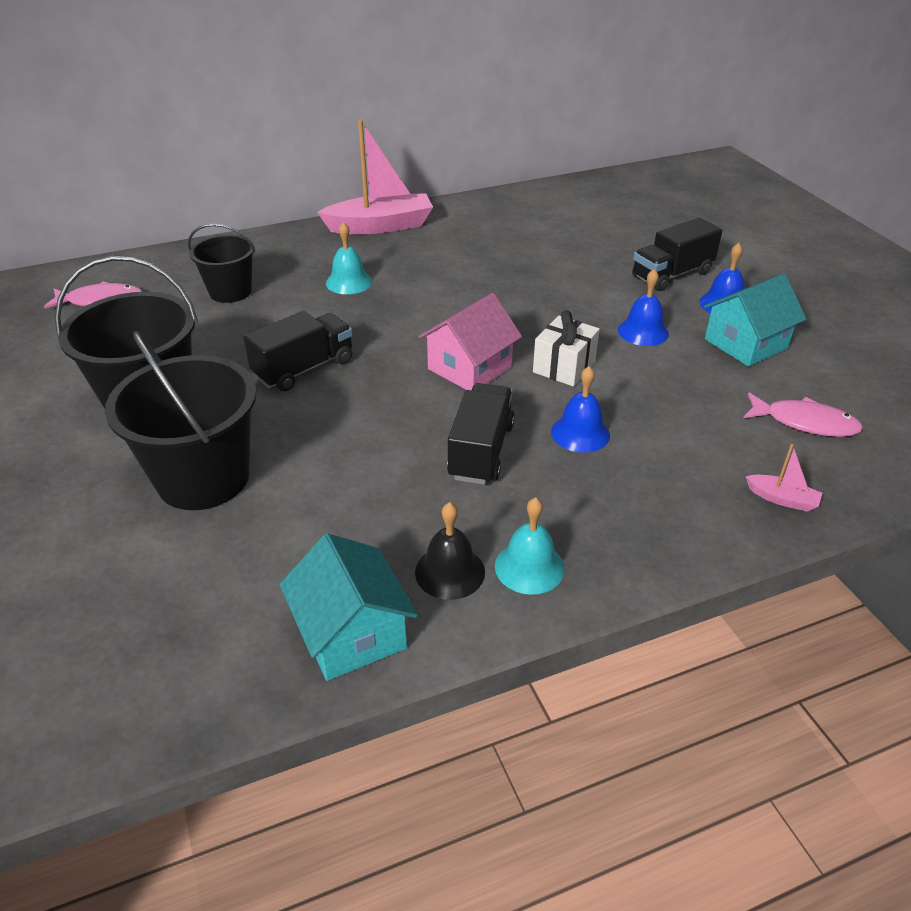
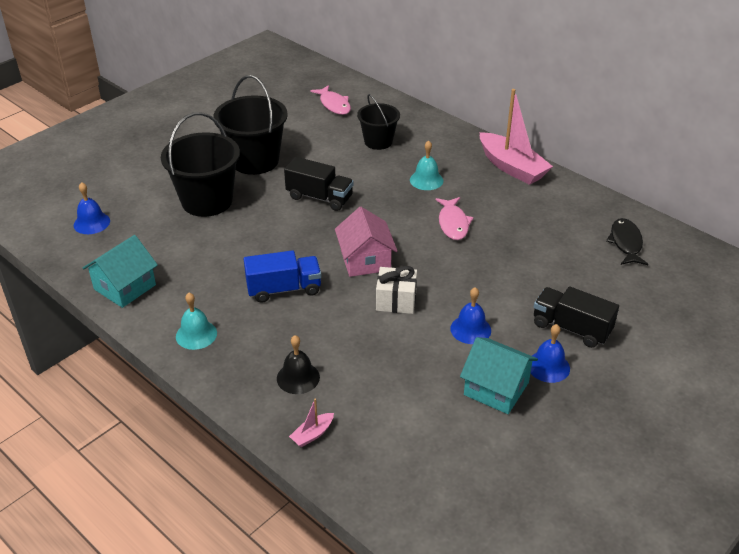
camera: 65 degrees right, 0 degrees up
black bell [415,502,485,600] -> black bell moved to [277,335,320,394]
pink house [419,293,522,390] -> pink house turned 60 degrees clockwise [335,207,397,277]
black truck [447,383,515,485] -> blue truck [244,250,321,303]
blue bell [551,366,610,453] -> blue bell moved to [74,182,110,234]
pink fish [743,392,863,437] -> pink fish moved to [435,197,474,240]
pink boat [746,444,822,512] -> pink boat turned 45 degrees clockwise [289,398,334,447]
none -> black fish [606,218,648,265]

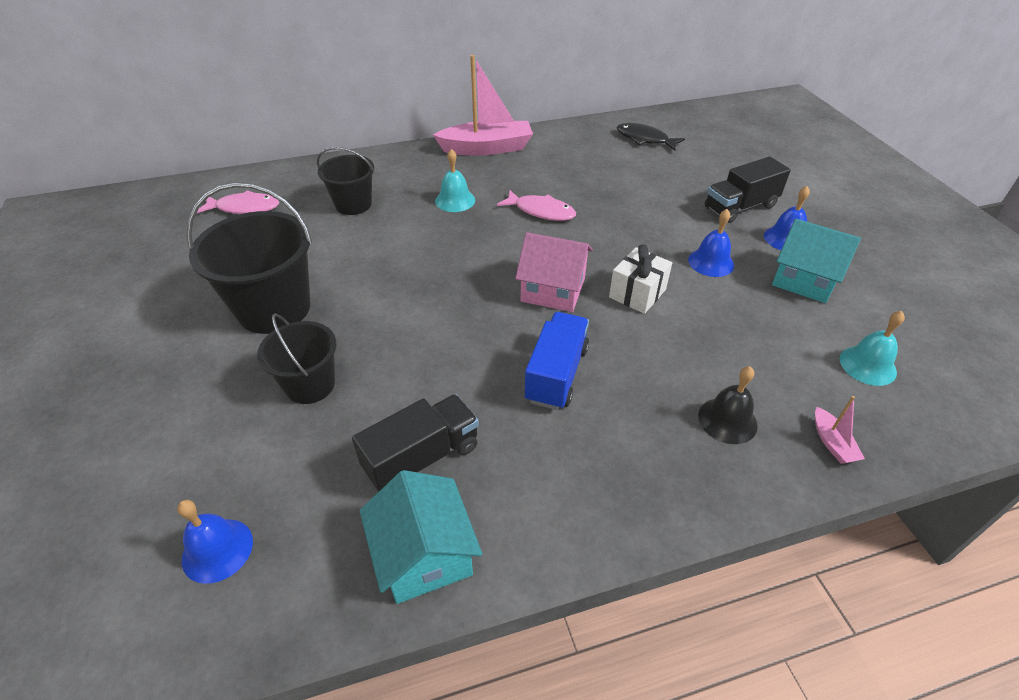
camera: 60 degrees left, 5 degrees up
black bucket [161,112,240,217] -> black bucket [257,313,336,404], size x0.61
turquoise bell [176,293,217,350] -> turquoise bell moved to [840,311,905,386]
black truck [284,157,354,211] -> black truck moved to [352,394,479,492]
turquoise house [460,337,538,414] -> turquoise house turned 60 degrees clockwise [772,219,861,303]

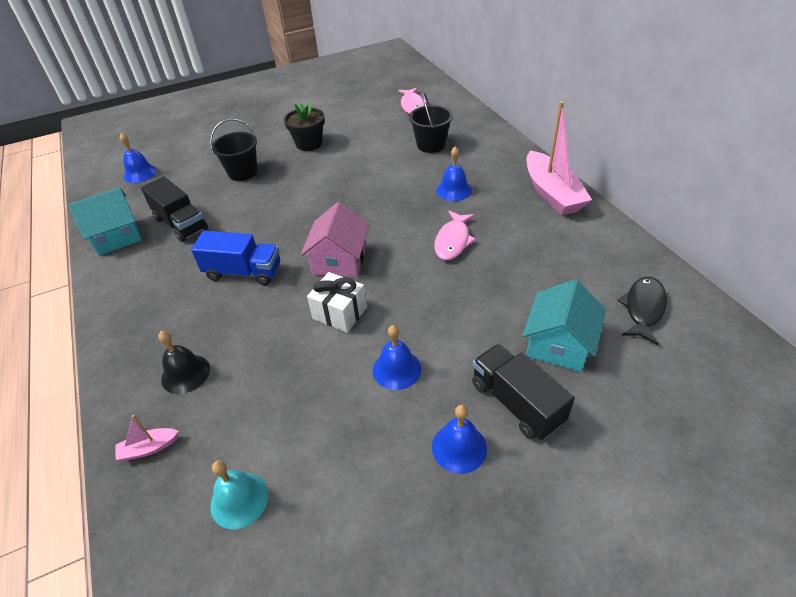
camera: 85 degrees right, 0 degrees up
black bucket [187,182,312,334] -> black flower pot [284,102,325,151]
turquoise bell [435,149,475,212] -> blue bell [436,147,472,201]
turquoise house [772,219,861,303] -> turquoise house moved to [522,279,606,372]

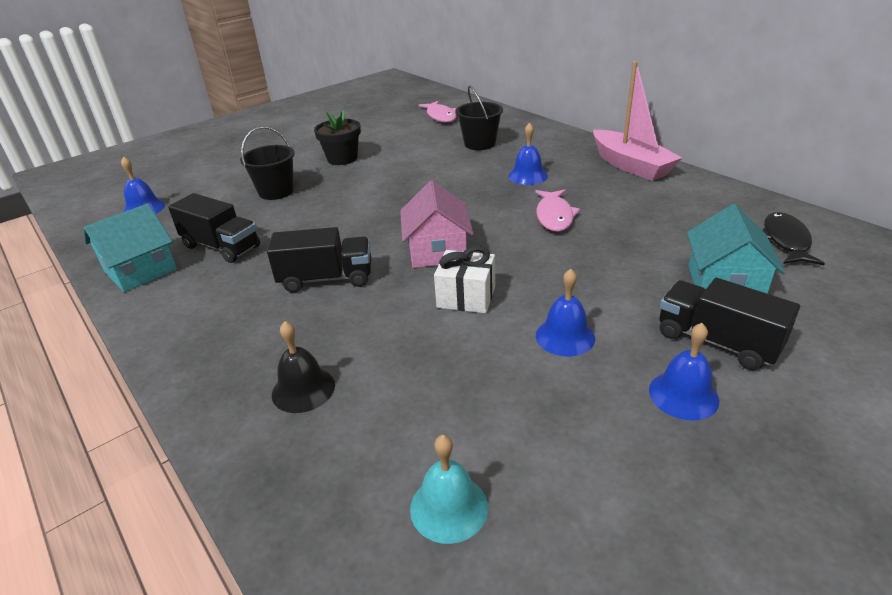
camera: 15 degrees left, 10 degrees down
pink boat [115,415,179,461] -> none
blue truck [191,231,280,285] -> black truck [267,227,371,293]

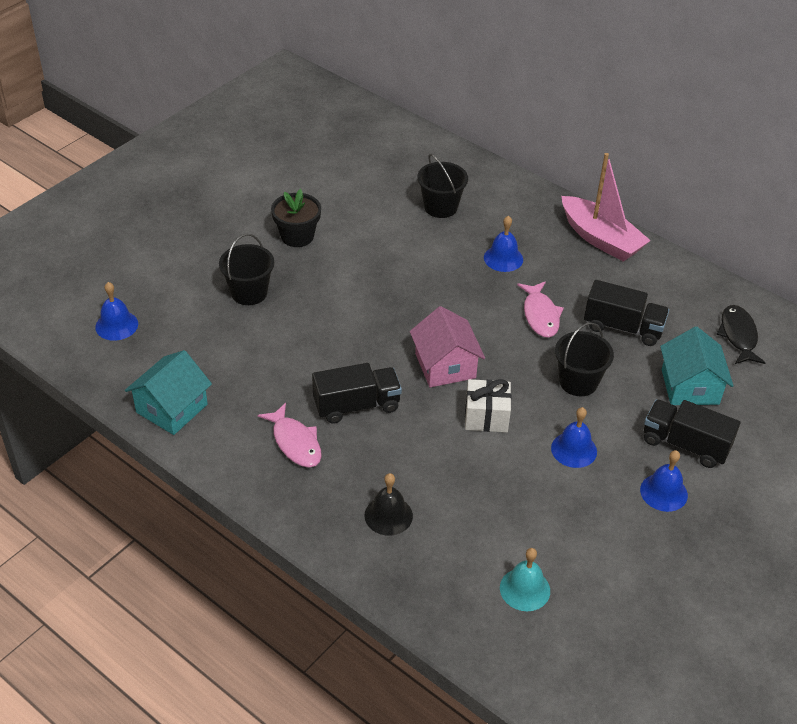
camera: 15 degrees left, 10 degrees up
black truck [168,193,260,263] -> black truck moved to [584,280,669,346]
pink fish [419,101,456,123] -> pink fish moved to [257,403,322,468]
none -> black bucket [555,322,614,396]

